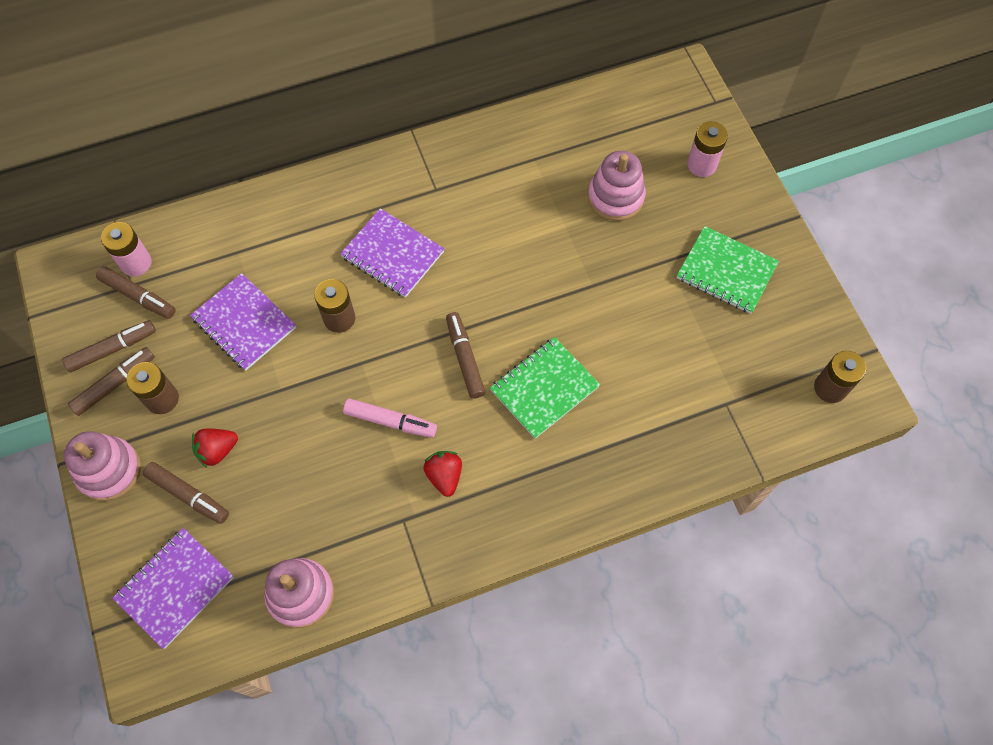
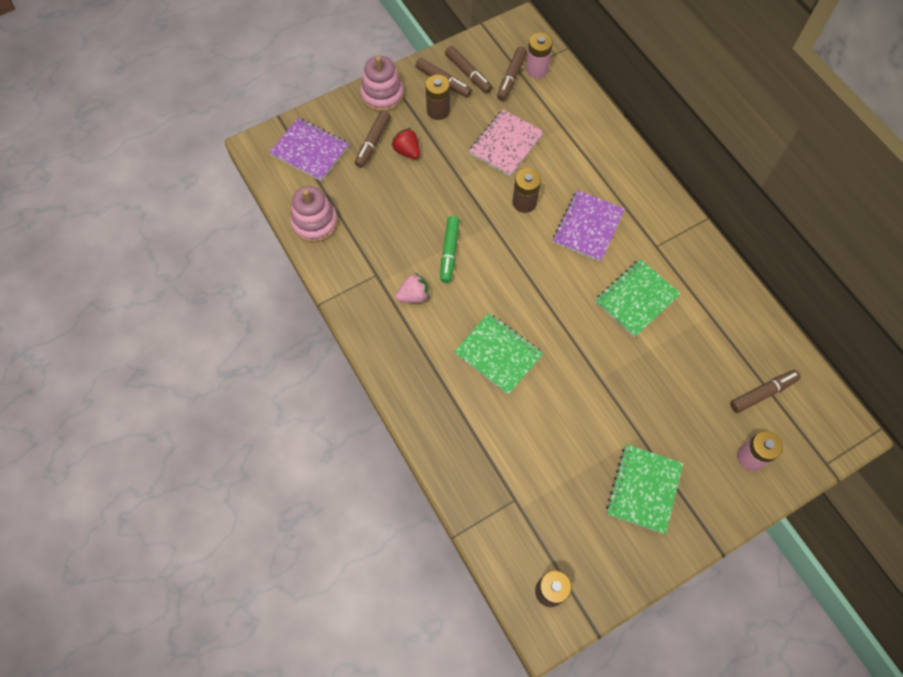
camera: 80 degrees right, 0 degrees up
purple notebook [190,273,296,371] -> pink notebook [469,109,544,177]
pink marker [343,398,437,438] -> green marker [440,216,460,283]
red strawberry [423,451,462,497] -> pink strawberry [396,273,430,303]
brown marker [446,312,485,399] -> brown marker moved to [730,370,801,413]
pink stacking toy [588,151,646,221] -> none
none -> green notebook [595,259,681,337]

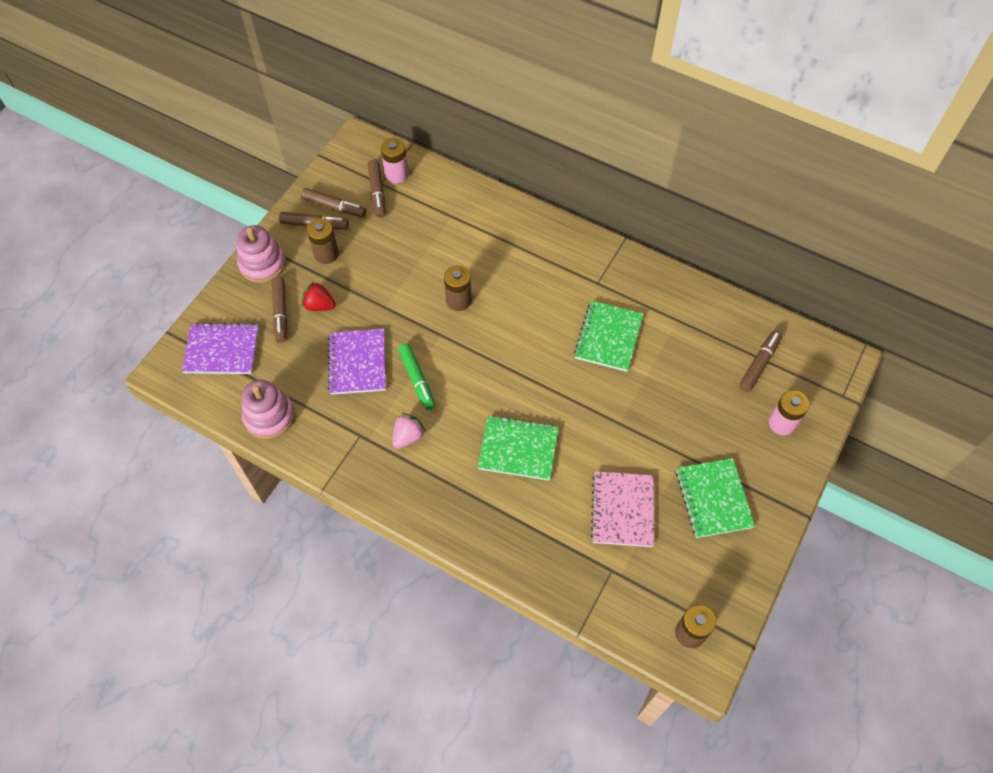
camera: 30 degrees left, 5 degrees down
pink notebook [469,109,544,177] -> pink notebook moved to [591,471,654,547]
purple notebook [553,190,625,262] -> purple notebook moved to [328,329,386,395]

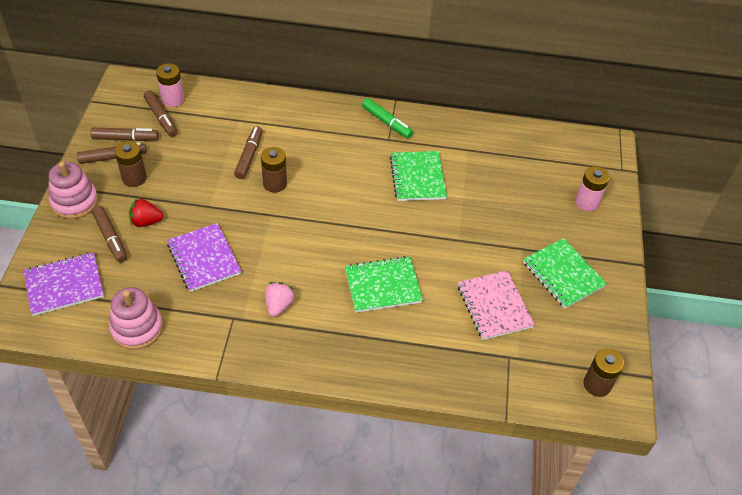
camera: 25 degrees left, 10 degrees down
green marker [398,343,435,410] -> green marker moved to [362,98,413,138]
brown marker [739,330,782,392] -> brown marker moved to [234,126,262,179]

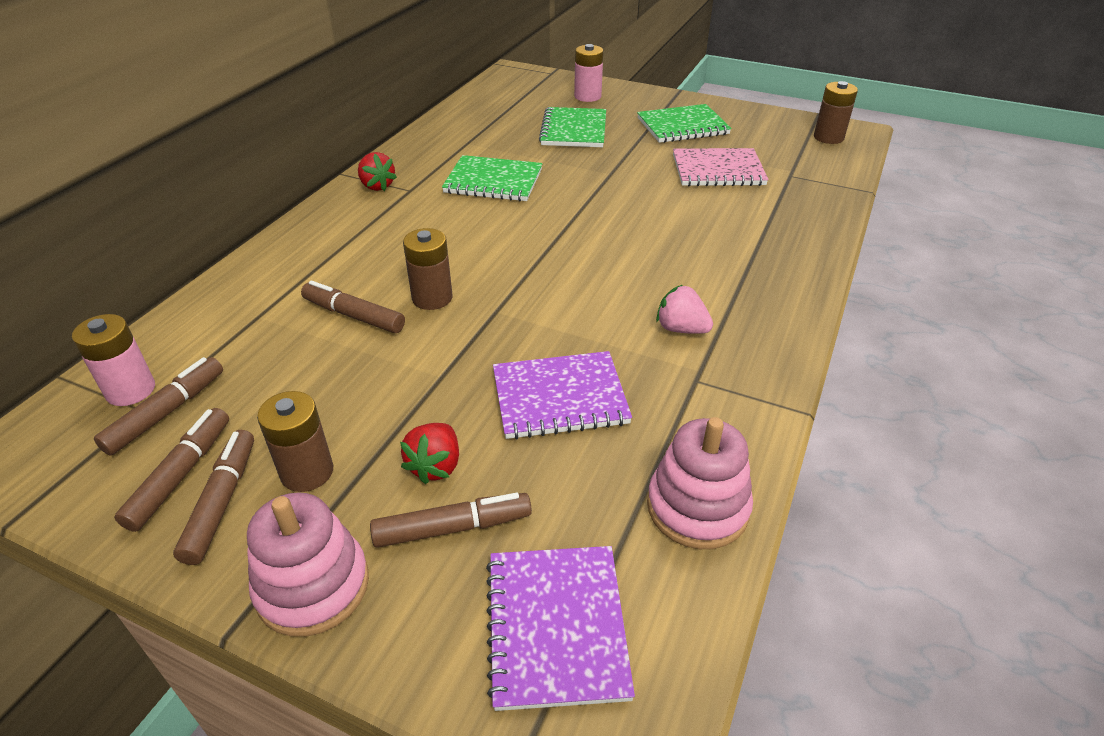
camera: 70 degrees left, 10 degrees down
brown marker [144,90,177,137] -> brown marker turned 45 degrees counterclockwise [94,357,223,456]
green notebook [345,256,423,313] -> green notebook moved to [539,107,606,147]
green marker [362,98,413,138] -> red strawberry [358,152,397,191]

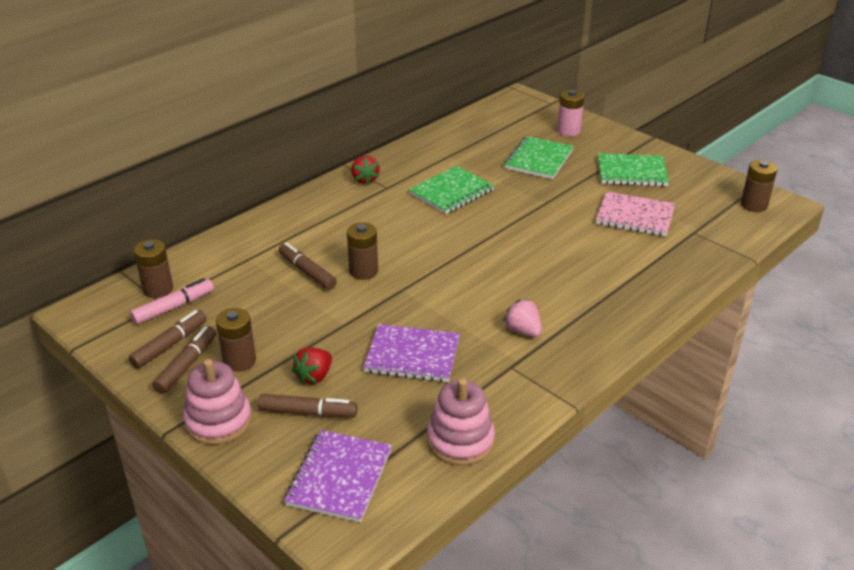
camera: 20 degrees right, 5 degrees down
pink battery [72,314,155,406] -> brown battery [134,239,173,298]
brown marker [94,357,223,456] -> pink marker [130,278,214,324]
green notebook [442,155,543,201] -> green notebook turned 75 degrees counterclockwise [409,166,494,214]

